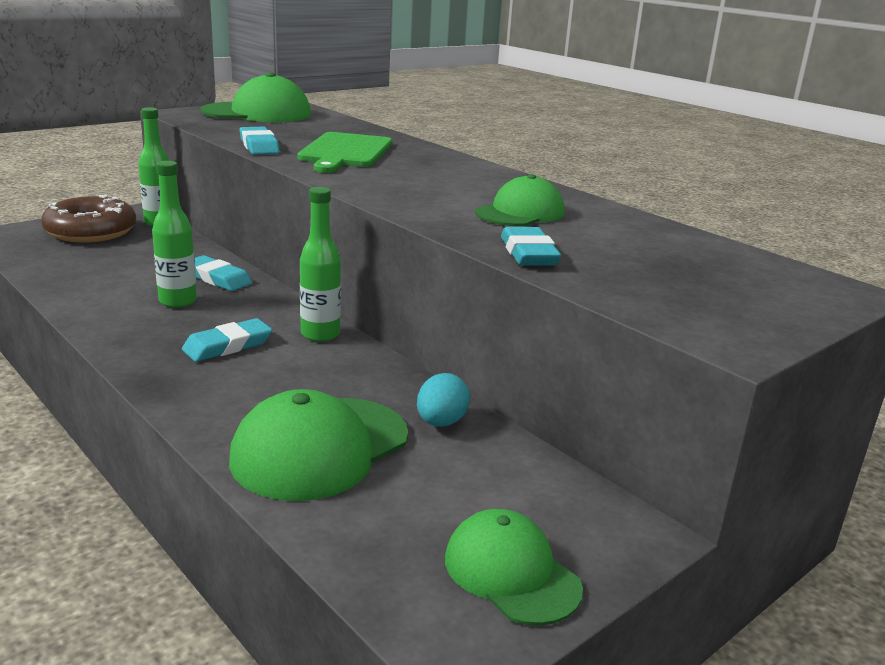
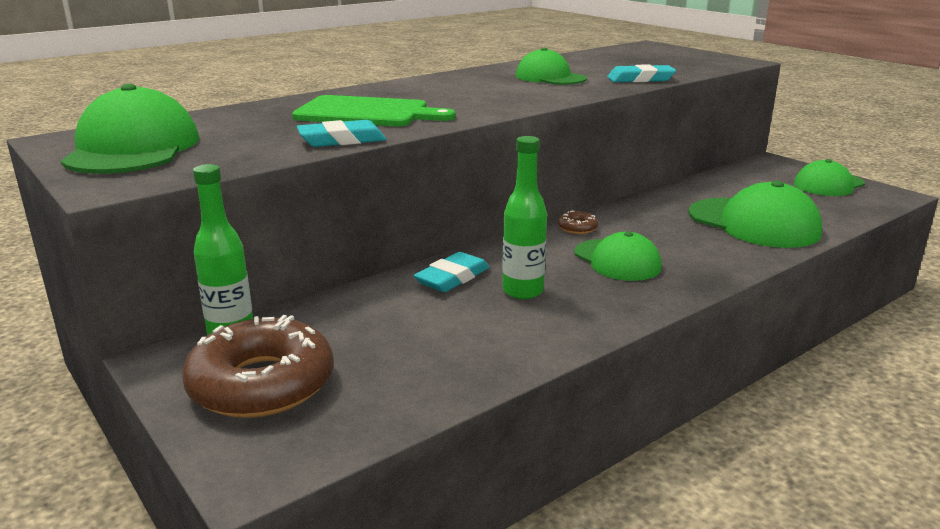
camera: 85 degrees left, 0 degrees up
turquoise eraser [182,318,272,362] -> green cap [574,232,662,281]
green bottle [300,187,341,342] -> brown donut [558,210,598,234]
turquoise egg [417,373,470,427] -> none

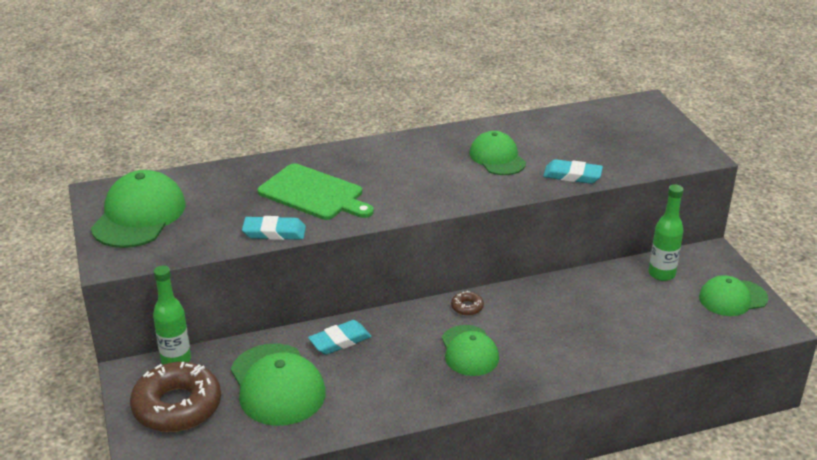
camera: 20 degrees right, 10 degrees up
green bottle [502,136,547,299] -> green bottle moved to [649,184,684,281]
green cap [688,181,822,248] -> green cap moved to [231,343,326,426]

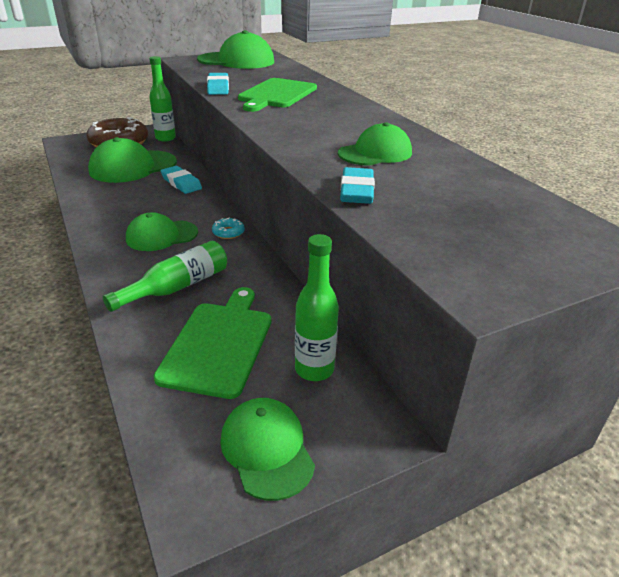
camera: 80 degrees right, 0 degrees up
brown donut [451,291,484,316] -> turquoise donut [212,218,245,239]
none -> green bottle [103,241,227,312]
none -> green cutting board [154,287,271,399]

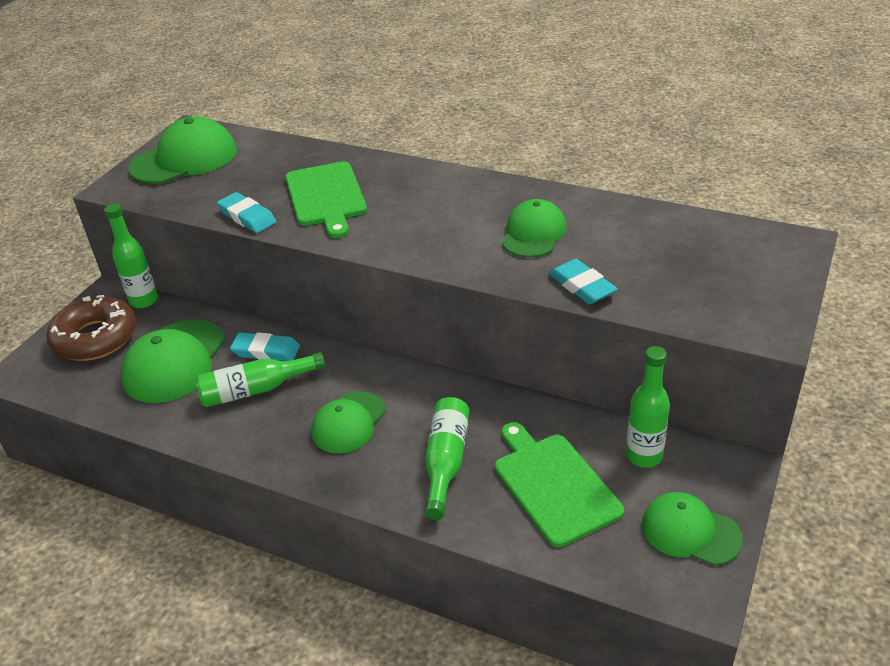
camera: 35 degrees left, 5 degrees up
turquoise donut [212,218,245,239] -> none
none -> green bottle [195,352,325,407]

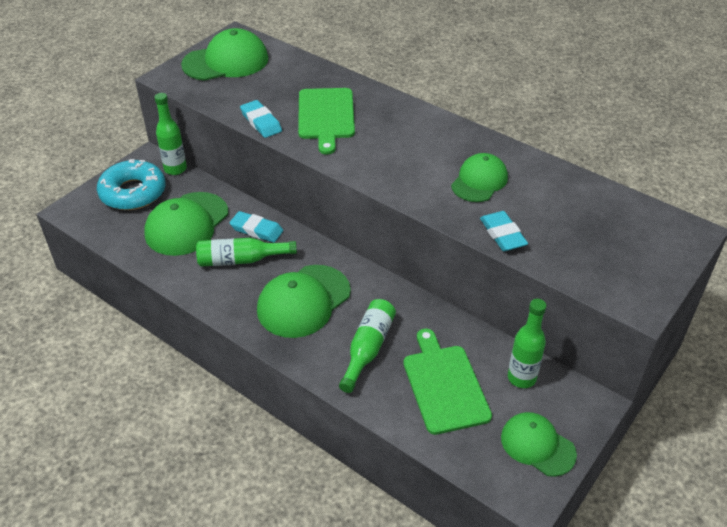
camera: 10 degrees right, 5 degrees up
brown donut [46,295,137,361] -> turquoise donut [97,159,166,210]
green cap [311,391,386,453] -> green cap [257,265,351,338], size x1.53

